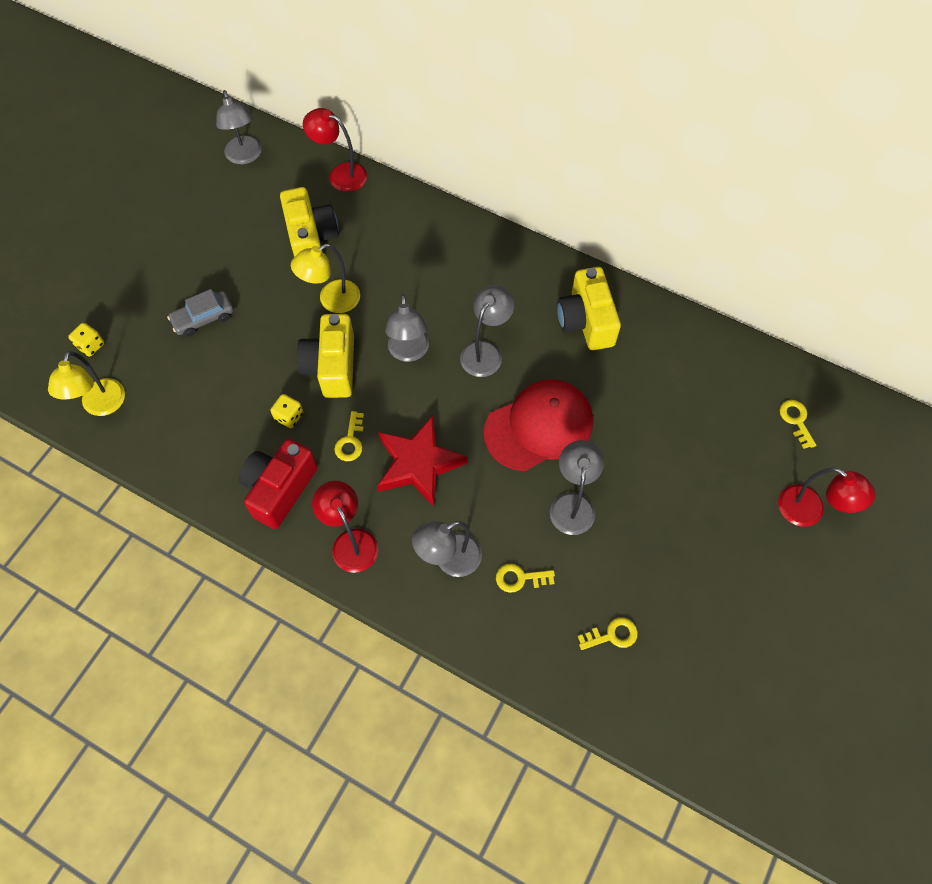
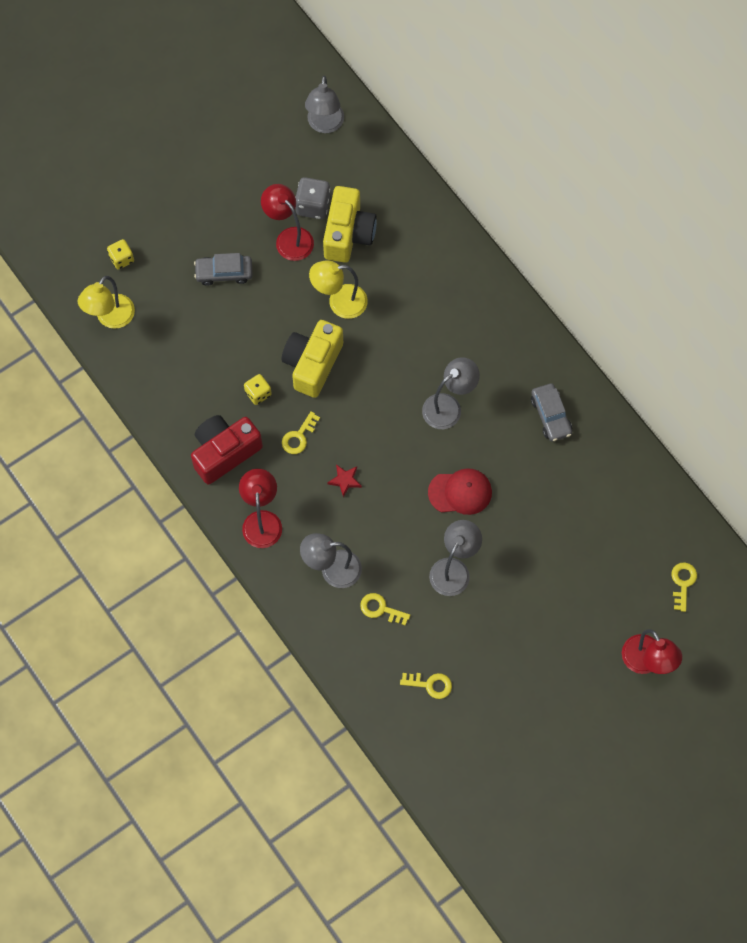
camera: 25 degrees right, 5 degrees up
red lamp [303,108,367,192] -> red lamp moved to [261,184,314,261]
red star [377,416,468,507] -> red star [328,464,362,497], size x0.41
grey lamp [385,294,429,362] -> none
red cap [484,379,593,471] -> red cap [428,468,492,515], size x0.62
yellow camera [557,267,621,350] -> grey car [531,383,572,441]
none -> grey dice [295,177,330,219]

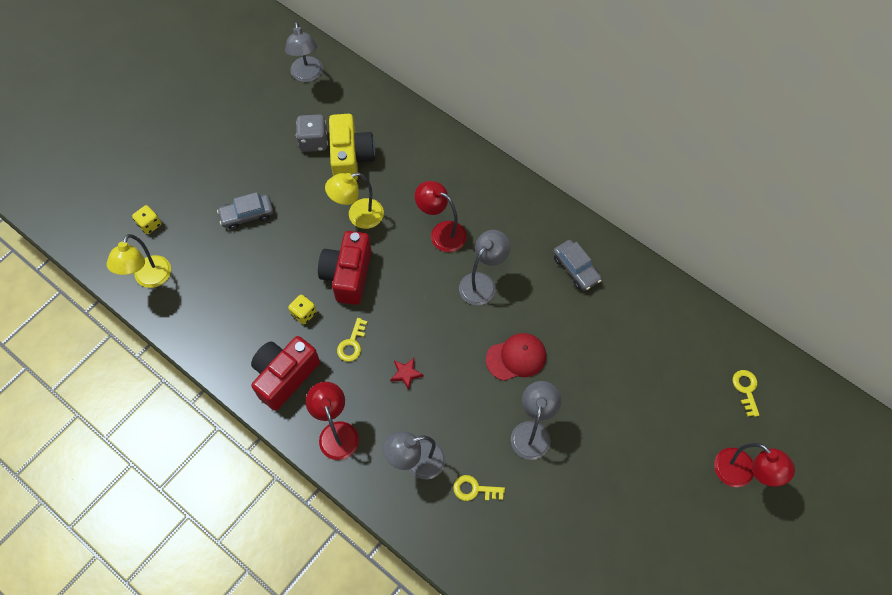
camera: 15 degrees left, 5 degrees down
red lamp [261,184,314,261] -> red lamp moved to [415,181,467,252]
yellow camera [282,320,343,398] -> red camera [318,231,372,305]
yellow key [400,673,452,699] -> none

